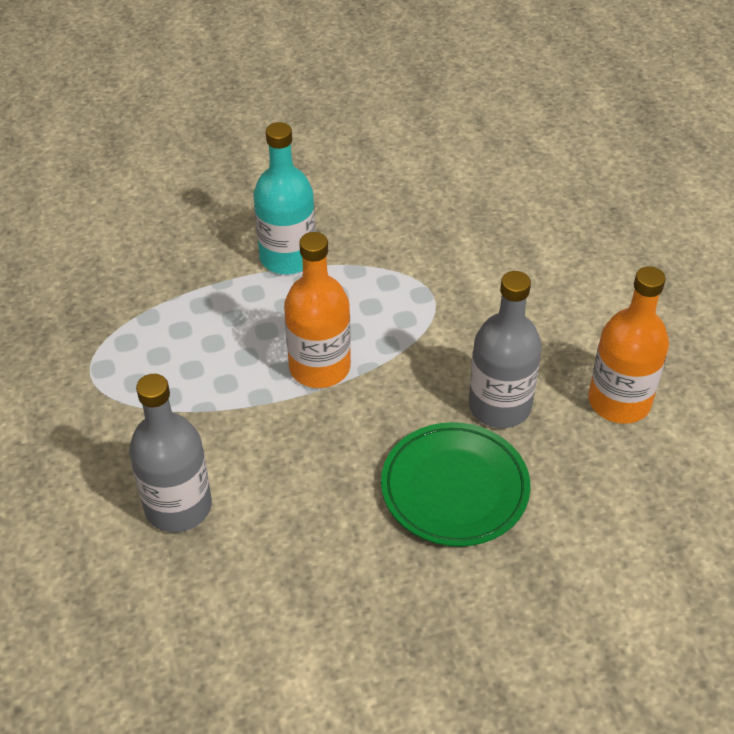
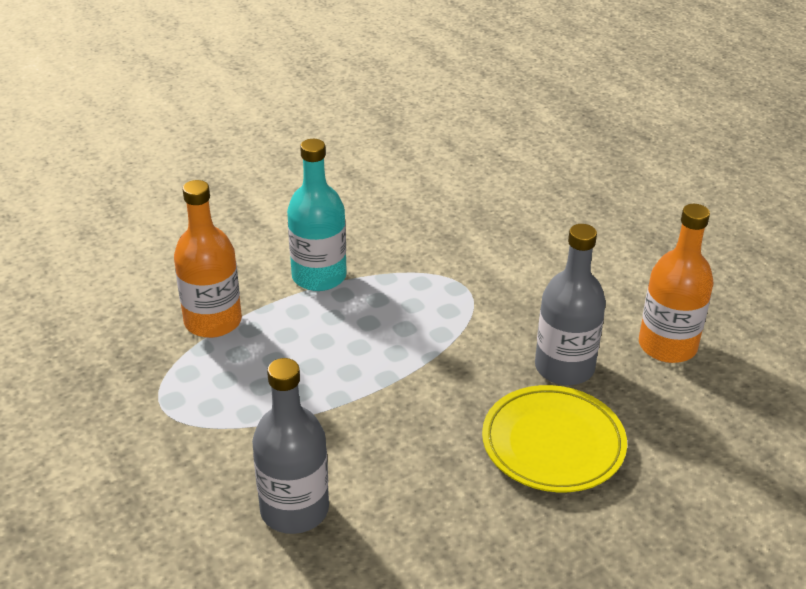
camera: 15 degrees left, 10 degrees down
orange bottle [284,232,351,388] -> orange bottle moved to [174,180,242,338]
green plate [381,422,530,547] -> yellow plate [482,385,627,492]

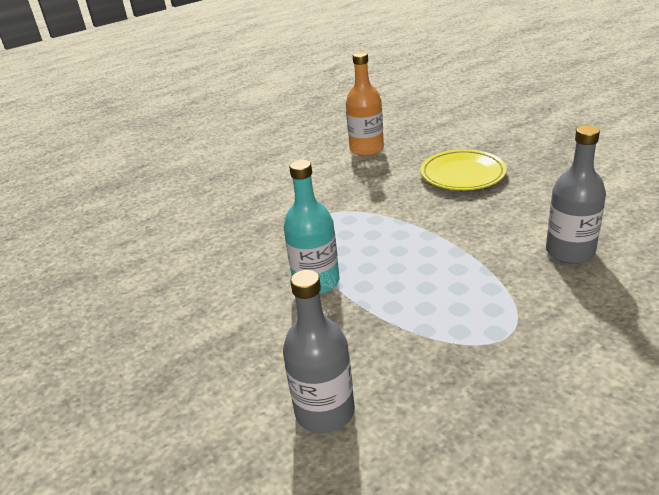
camera: 90 degrees left, 5 degrees down
orange bottle [174,180,242,338] -> none
grey bottle [535,224,606,385] -> grey bottle moved to [283,270,355,433]

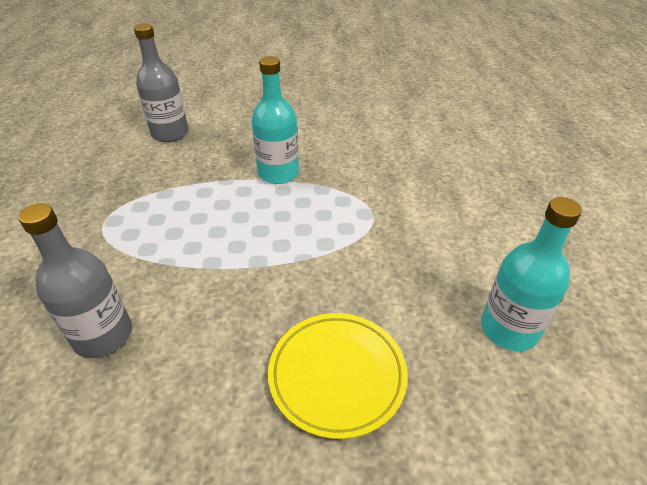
camera: 120 degrees right, 10 degrees up
orange bottle [346,52,384,156] -> turquoise bottle [481,197,582,351]

